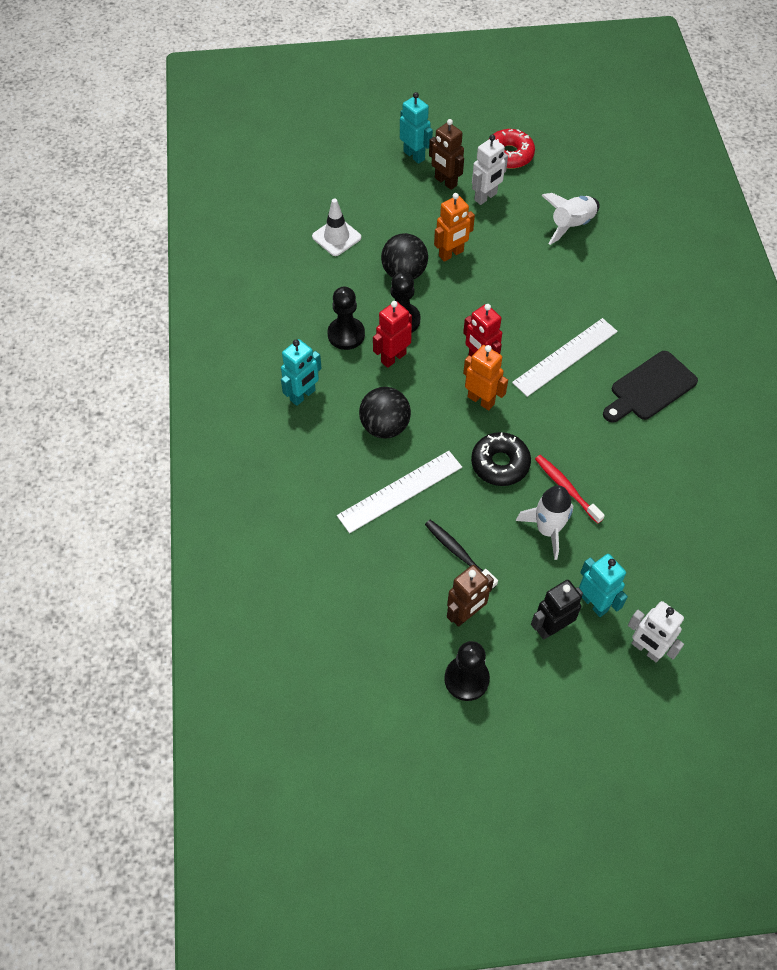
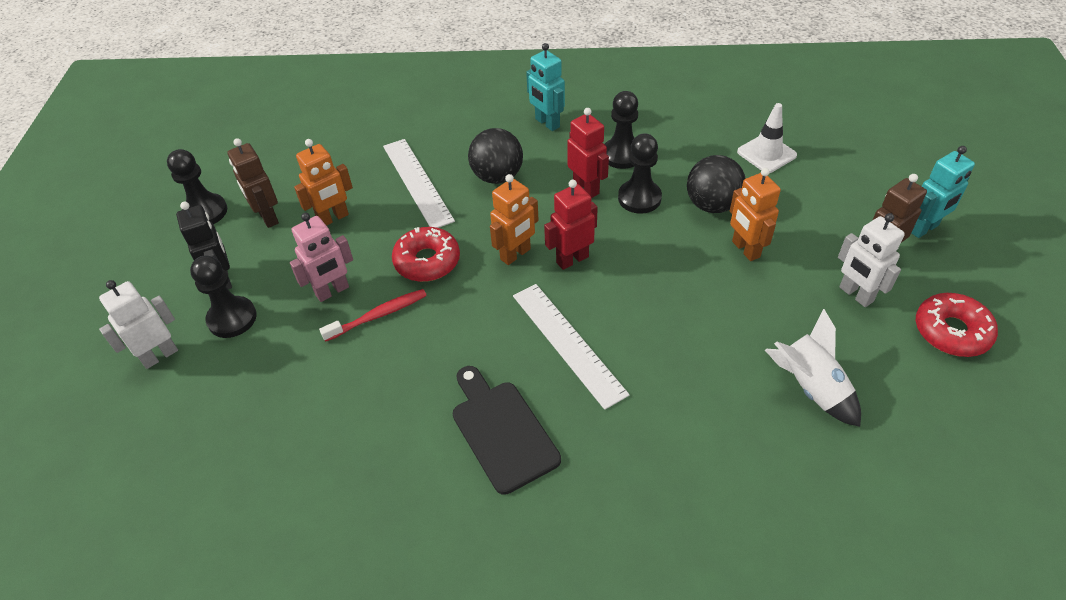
camera: 100 degrees right, 10 degrees down
black toothbrush [425,520,498,589] -> orange robot [294,139,353,226]
black donut [471,432,531,486] -> red donut [392,227,460,282]
white rocket [516,485,573,560] -> pink robot [290,213,353,302]
turquoise robot [579,554,628,617] -> black pawn [190,255,257,338]

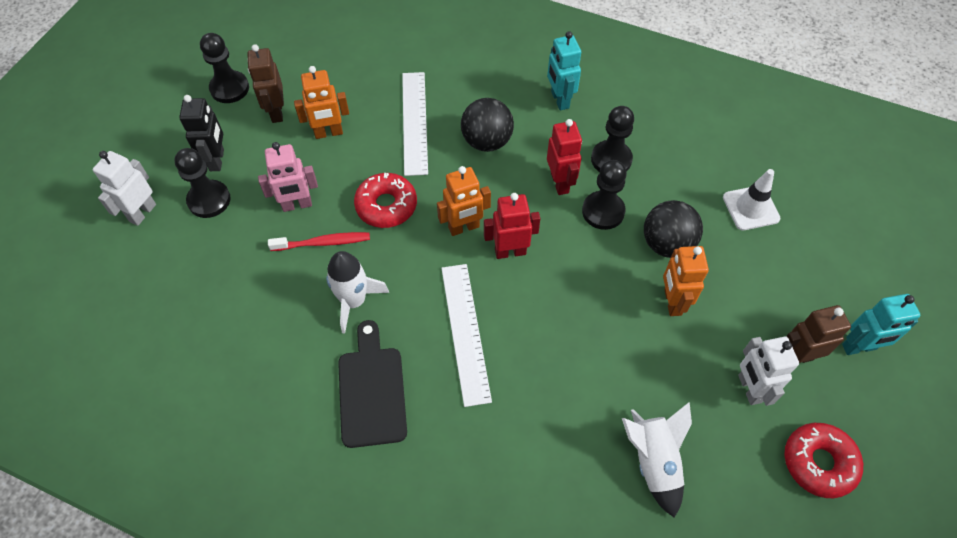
camera: 20 degrees right, 10 degrees up
white robot [99,280,178,369] -> white robot turned 45 degrees counterclockwise [93,151,156,226]
none -> white rocket [326,251,389,334]

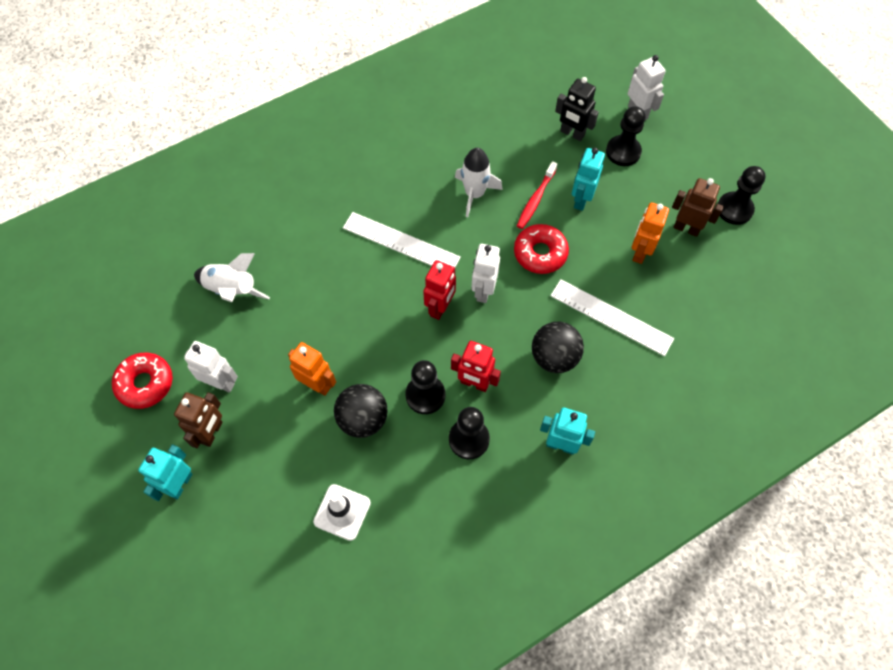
camera: 125 degrees right, 5 degrees up
black robot [179,95,224,171] -> black robot moved to [555,77,599,141]
pink robot [258,142,318,212] -> turquoise robot [572,148,605,211]
black cutting board [338,320,407,448] -> none
orange robot [437,166,491,236] -> white robot [471,244,500,303]

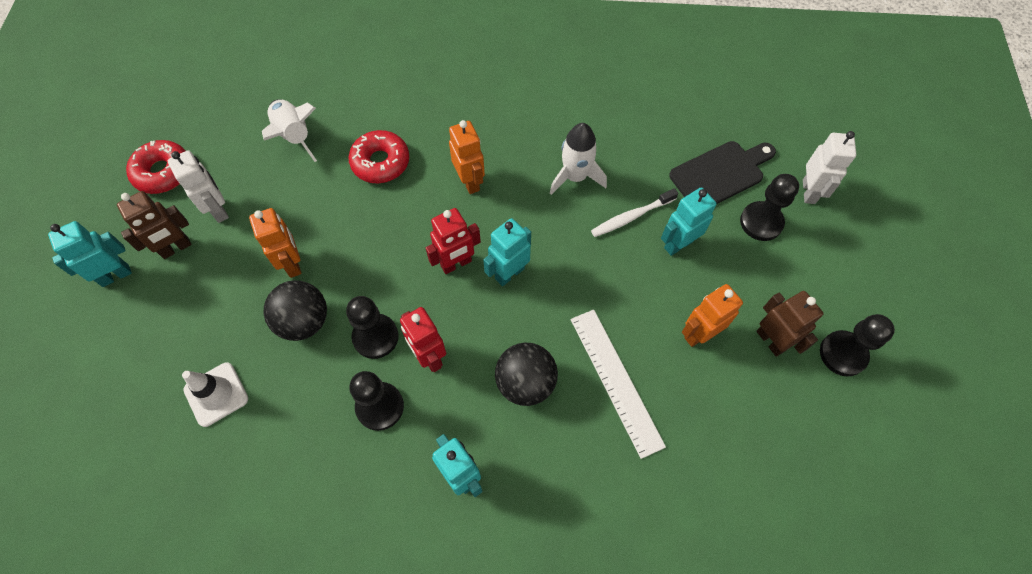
camera: 35 degrees right, 0 degrees up
white ruler [343,212,461,267] -> orange robot [449,120,485,194]
white robot [471,244,500,303] -> turquoise robot [483,218,531,286]
red donut [514,224,569,274] -> red donut moved to [349,130,409,183]
red toothbrush [517,161,557,229] -> white toothbrush [591,188,678,237]
black robot [555,77,599,141] -> black cutting board [669,141,776,204]

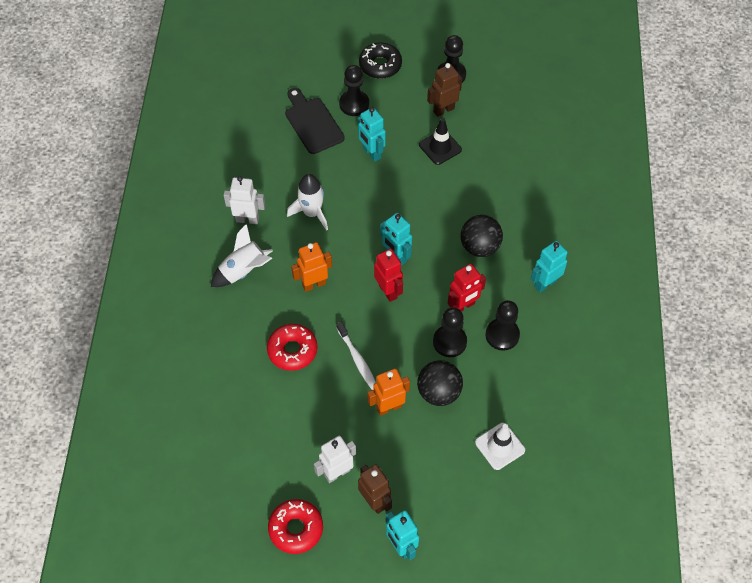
camera: 90 degrees left, 5 degrees down
white rocket [262,100,317,162] -> white rocket moved to [211,223,273,287]
white ruler [571,310,666,459] -> none
white toothbrush [591,188,678,237] -> white toothbrush moved to [336,322,376,390]
orange robot [682,284,743,347] -> black traffic cone [419,118,462,165]
white robot [803,131,856,204] -> white robot moved to [224,176,265,224]
none -> black donut [359,43,402,79]

